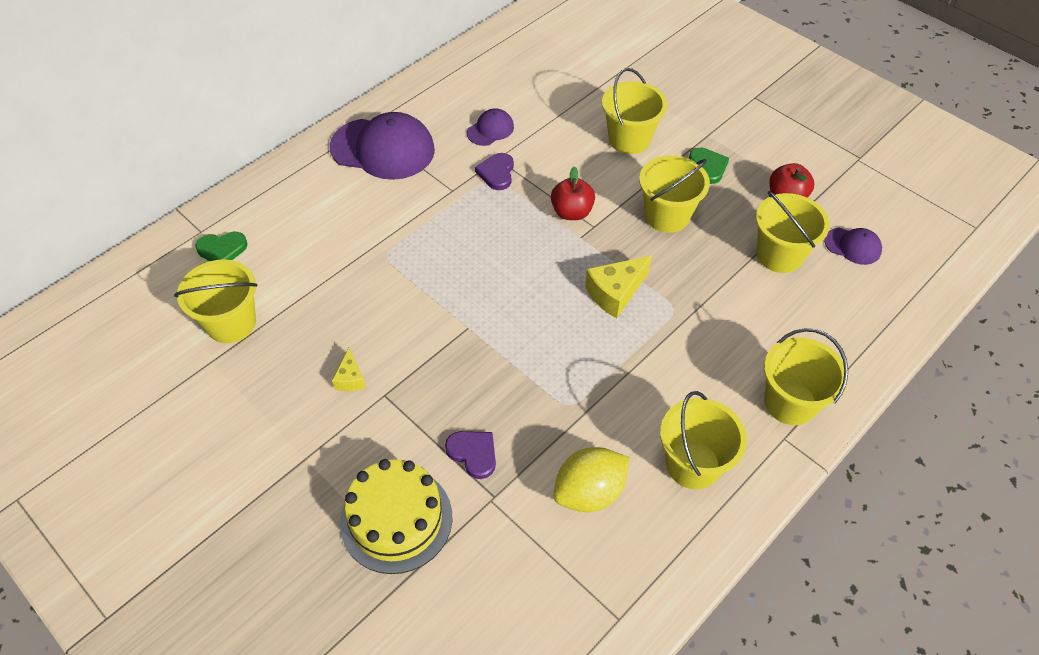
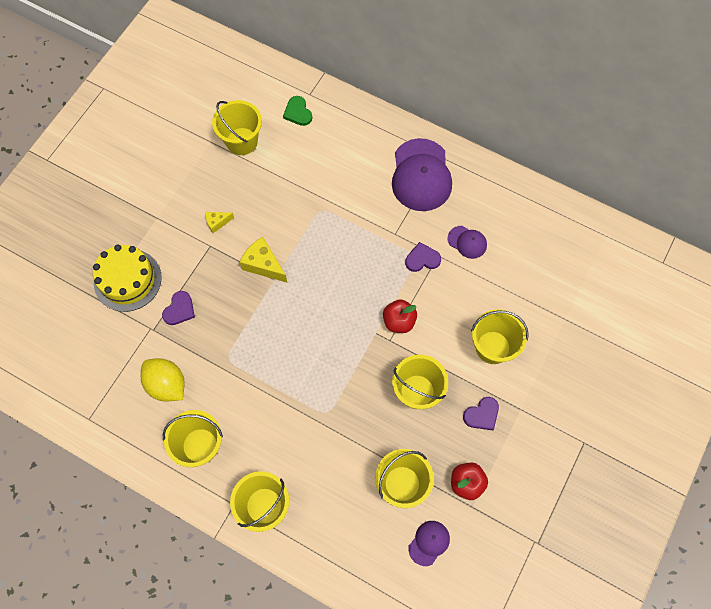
camera: 75 degrees right, 15 degrees up
yellow cheese [585,255,652,318] -> yellow cheese moved to [240,237,287,283]
green heart [689,147,729,184] -> purple heart [463,397,499,430]
purple cap [824,228,882,265] -> purple cap turned 150 degrees counterclockwise [408,521,450,566]

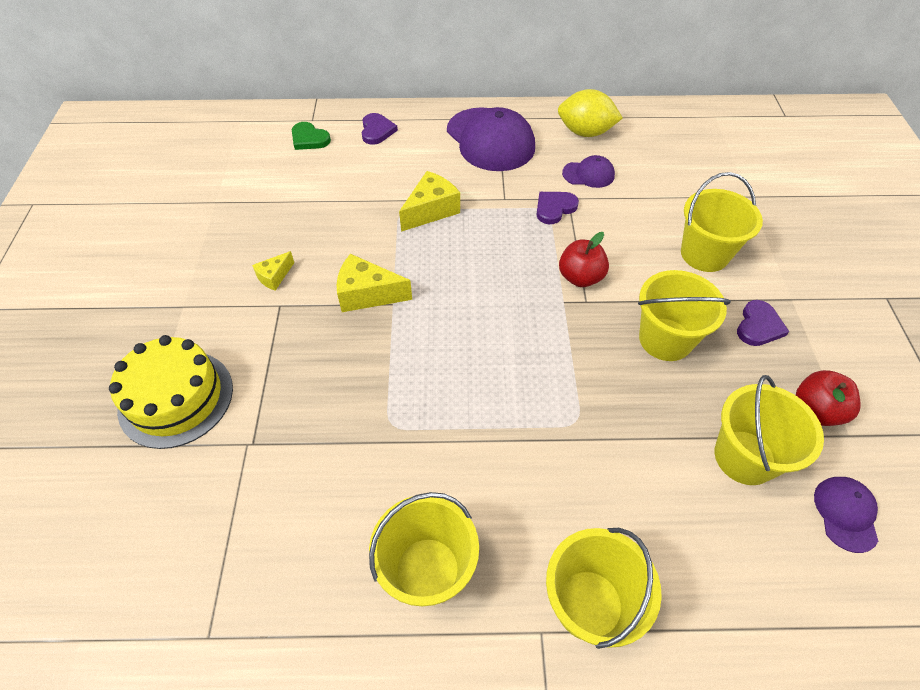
camera: 30 degrees left, 15 degrees down
yellow lemon [141,358,185,402] -> yellow lemon moved to [558,89,623,137]
purple heart [162,291,195,325] -> purple heart moved to [362,113,398,145]
yellow bucket [212,100,262,155] -> none
none -> yellow cheese [399,171,460,232]

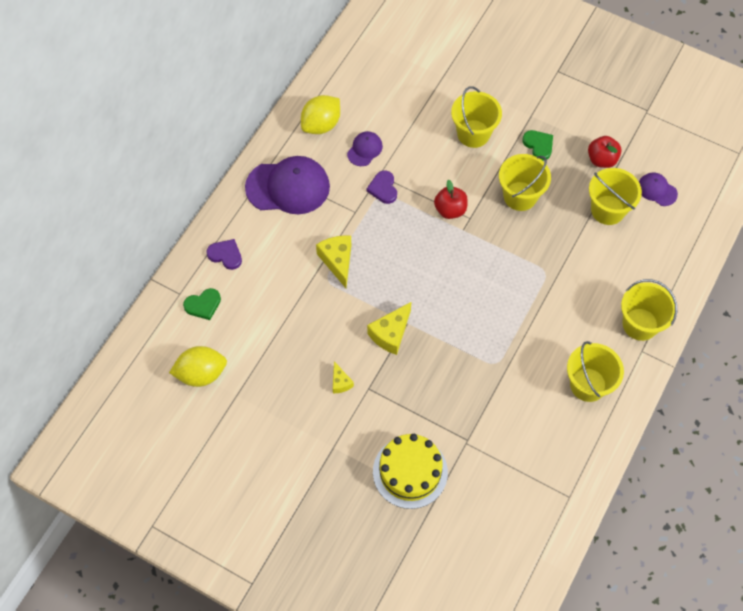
camera: 60 degrees left, 10 degrees up
purple heart [737,300,789,346] -> green heart [523,130,553,161]
none -> yellow lemon [169,346,227,387]

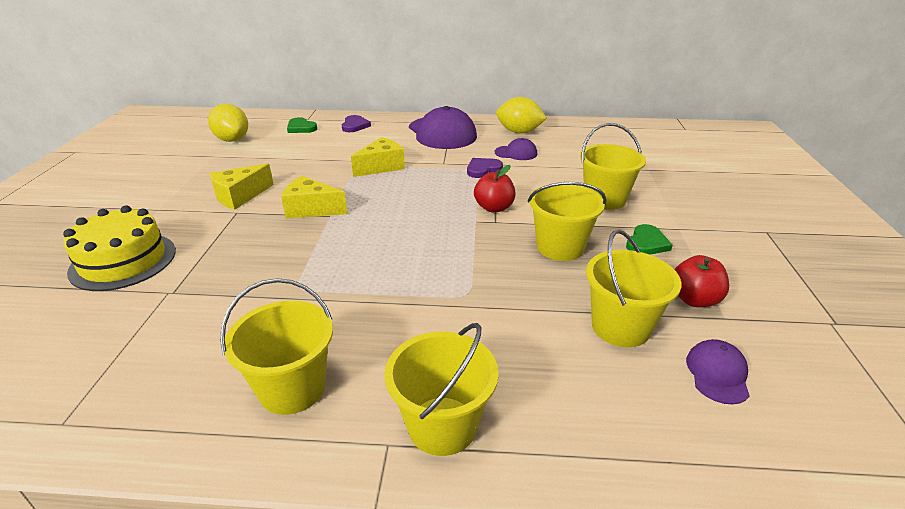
camera: 65 degrees right, 30 degrees down
yellow cheese [333,361,354,393] -> yellow cheese [210,163,274,210], size x1.73

